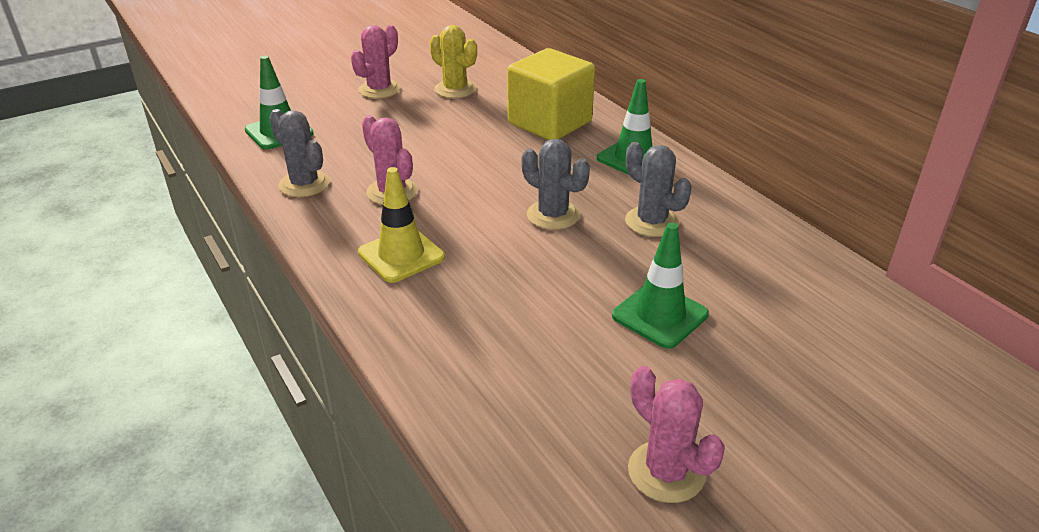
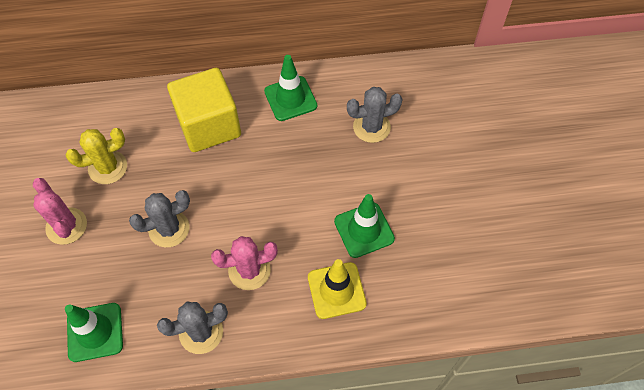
camera: 65 degrees left, 25 degrees up
grey cactus [522,139,590,230] -> grey cactus moved to [129,190,190,247]
green traffic cone [612,223,709,349] -> green traffic cone moved to [334,194,395,258]
pink cactus [628,366,725,503] -> none

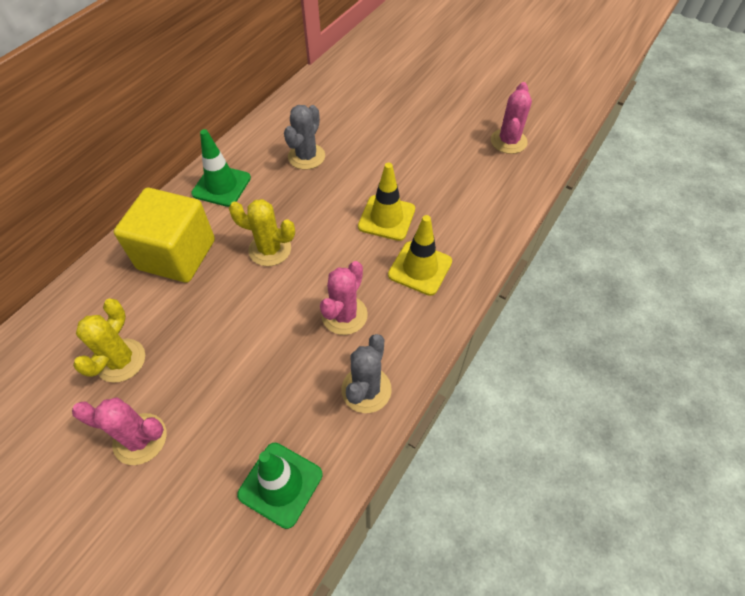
camera: 50 degrees left, 5 degrees down
grey cactus [129,190,190,247] -> none
green traffic cone [334,194,395,258] -> yellow traffic cone [358,163,415,241]
none -> yellow cactus [229,199,295,266]
none -> pink cactus [491,82,532,154]

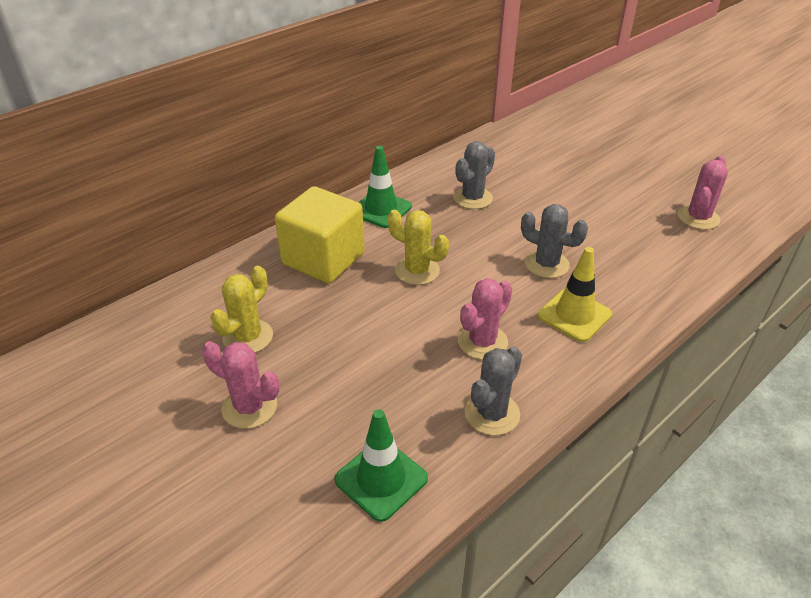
camera: 15 degrees right, 15 degrees down
yellow traffic cone [358,163,415,241] -> grey cactus [521,204,588,278]

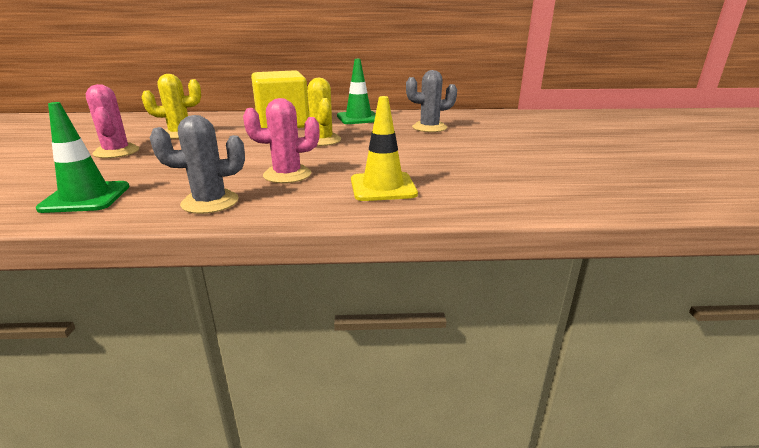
camera: 40 degrees right, 15 degrees down
grey cactus [521,204,588,278] -> none
pink cactus [677,156,728,230] -> none

